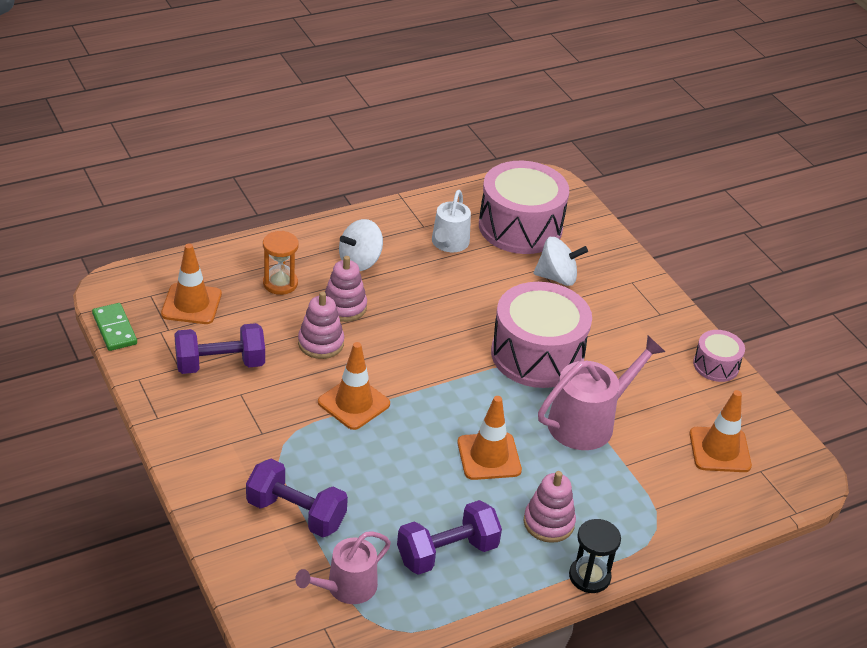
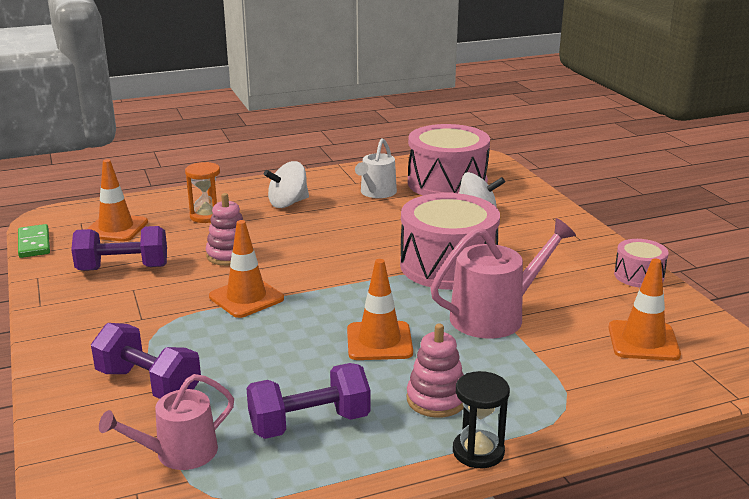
camera: 10 degrees right, 15 degrees down
pink stacking toy [325,256,367,322] -> none

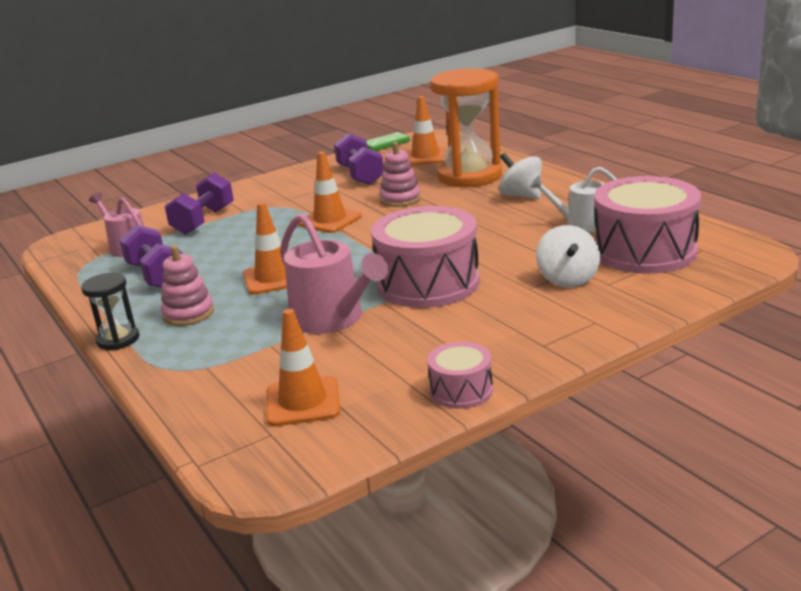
camera: 80 degrees right, 0 degrees up
orange hourglass [185,162,220,223] -> orange hourglass [430,68,502,187], size x2.09

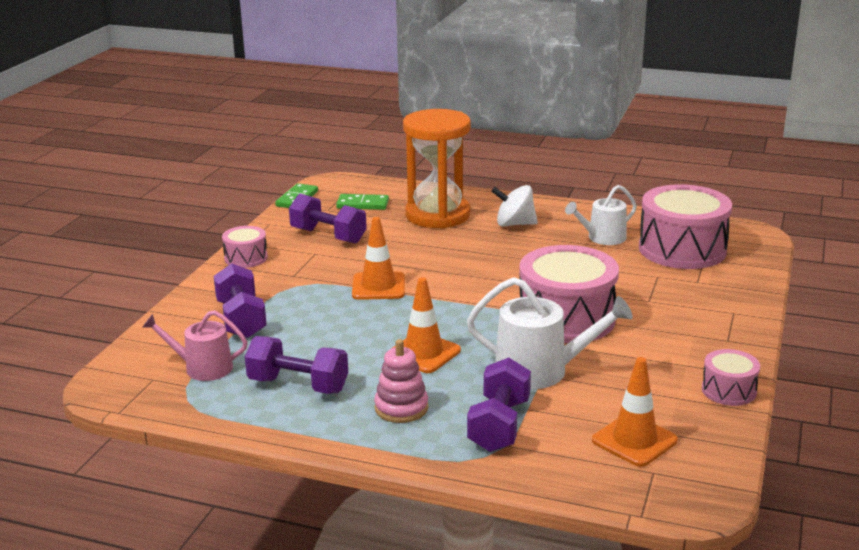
camera: 40 degrees left, 0 degrees up
black hourglass [81,273,140,350] -> none
pink watering can [280,213,388,334] -> white watering can [467,277,633,389]
pink stacking toy [379,142,421,207] -> none
orange traffic cone [405,96,446,166] -> green domino [336,194,389,210]
white spinning top [536,225,600,287] -> none
none -> pink drum [222,226,268,268]
none -> purple dumbbell [467,358,531,452]

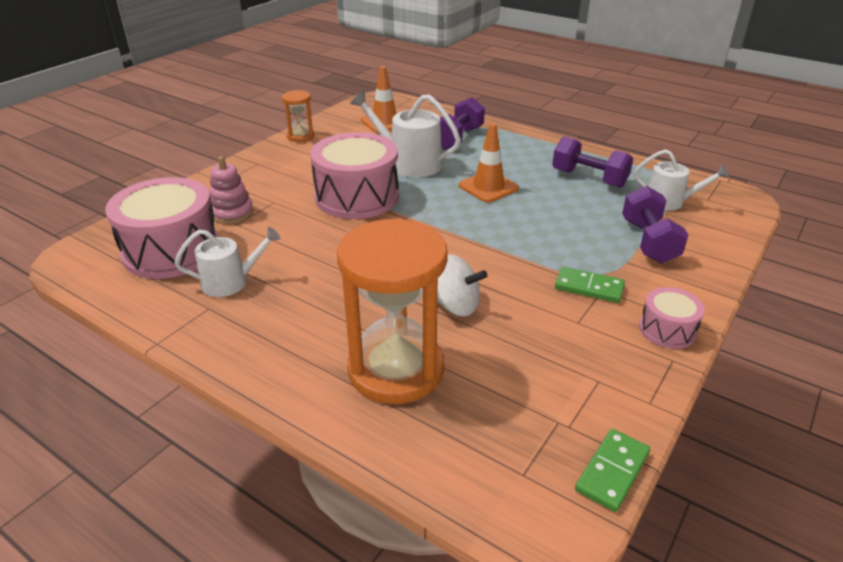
camera: 165 degrees left, 10 degrees up
pink watering can [143,310,248,381] -> white watering can [634,149,729,211]
purple dumbbell [289,194,367,244] -> none
green domino [336,194,389,210] -> green domino moved to [555,267,625,303]
orange traffic cone [352,217,405,300] -> none
pink stacking toy [374,339,429,423] -> pink stacking toy moved to [210,156,254,224]
white spinning top [491,185,538,227] -> white spinning top moved to [437,254,487,317]
pink drum [702,349,760,406] -> orange hourglass [282,90,315,142]

